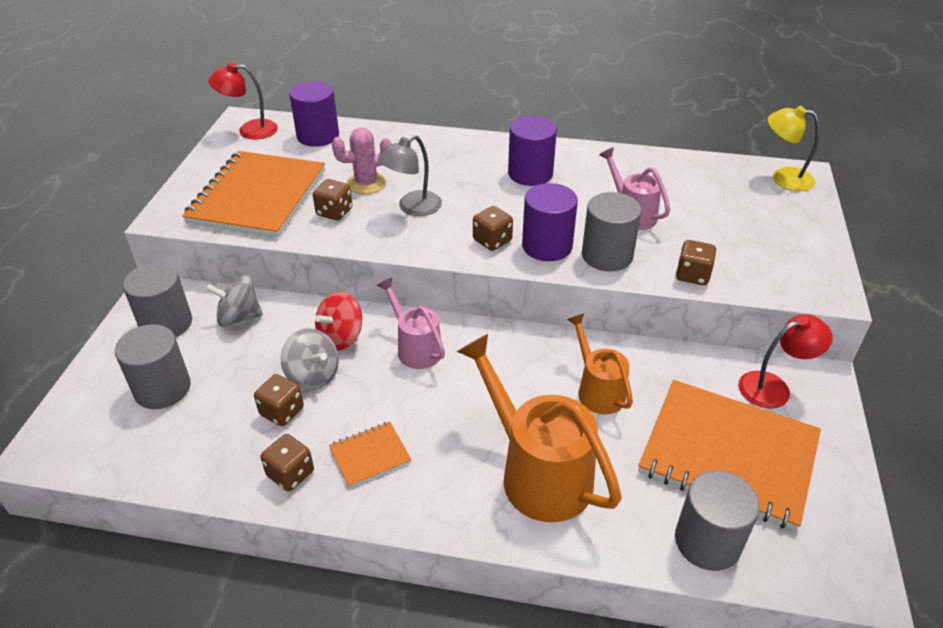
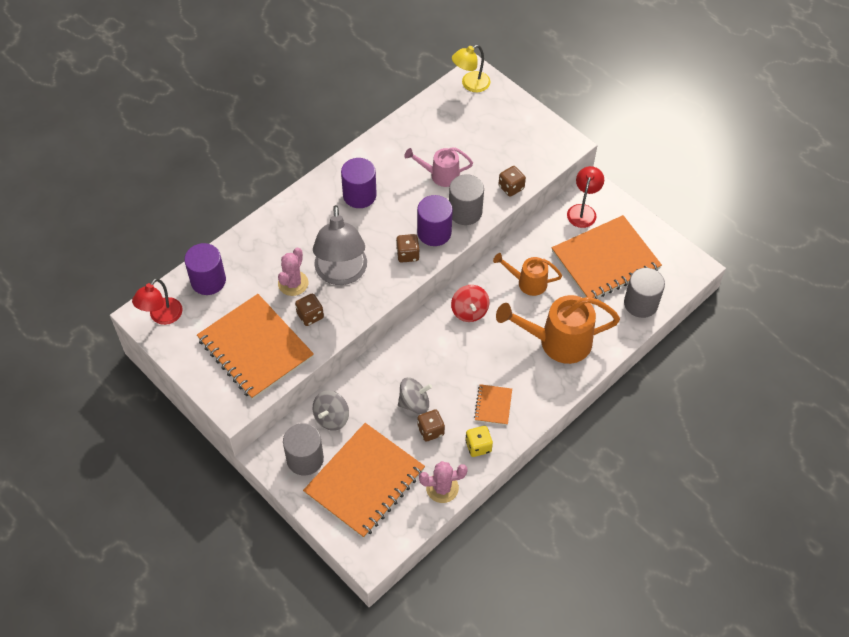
camera: 55 degrees left, 15 degrees up
grey cylinder [115,324,191,409] -> orange notebook [303,423,425,538]
brown dice [261,434,314,491] -> yellow dice [465,426,493,457]
red spinning top [315,292,362,351] -> red spinning top moved to [451,285,489,322]
pink watering can [377,277,445,369] -> none
grey lamp [378,135,442,216] -> grey lamp [313,205,367,285], size x1.68
none -> pink cactus [419,461,468,503]

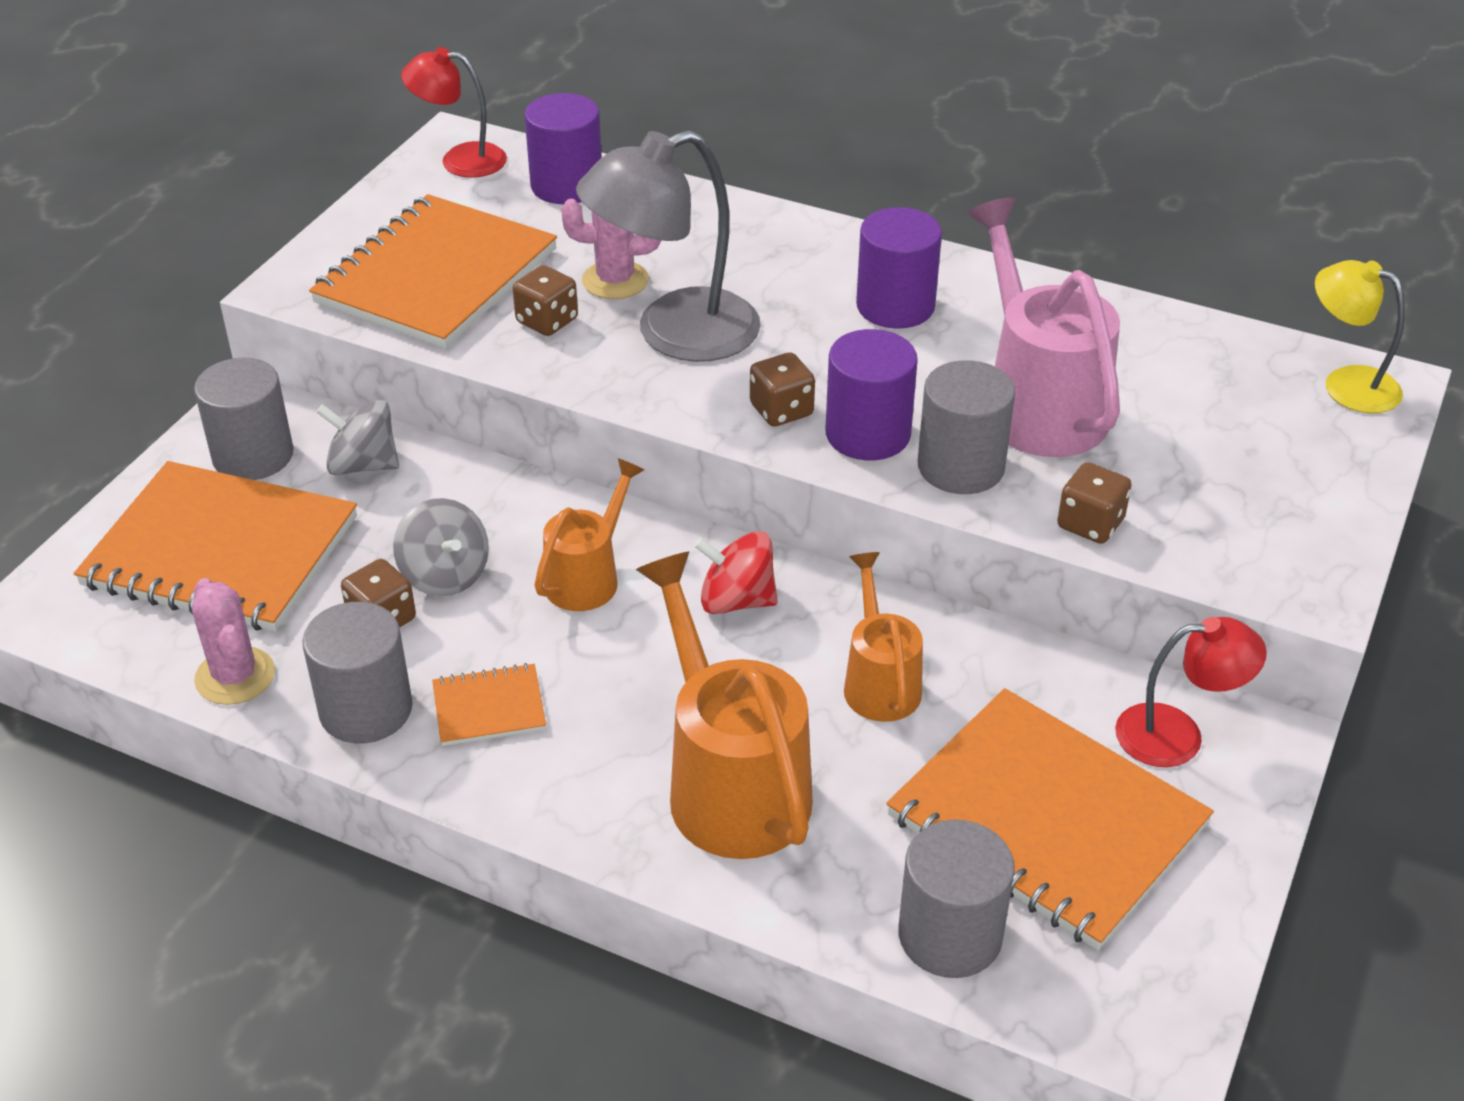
camera: 70 degrees right, 15 degrees down
pink watering can [404,147,473,187] -> pink watering can [968,197,1120,457], size x1.72
red spinning top [451,285,489,322] -> red spinning top turned 45 degrees clockwise [694,531,778,614]
yellow dice [465,426,493,457] -> grey cylinder [302,602,413,743]
none -> orange watering can [534,458,644,611]

